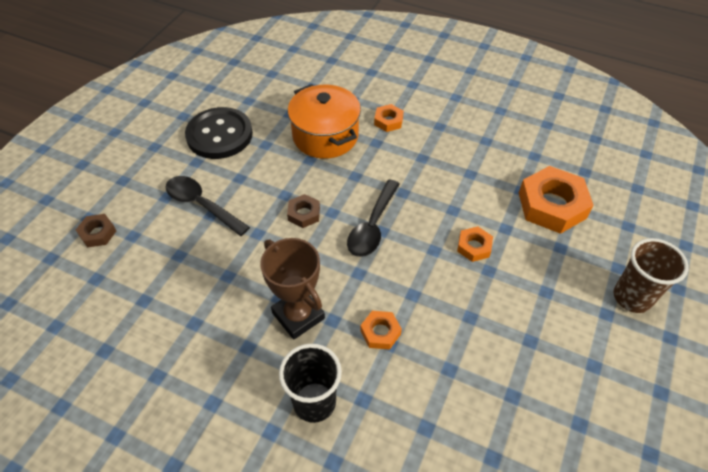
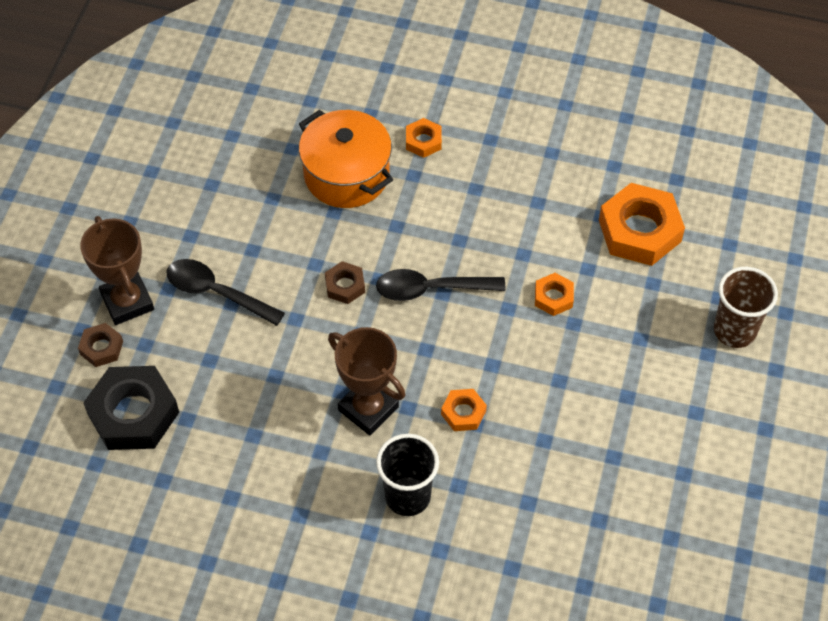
camera: 10 degrees left, 5 degrees up
black button [185,107,253,159] -> none
black spoon [347,180,400,257] -> black spoon turned 75 degrees clockwise [376,269,505,301]
none -> brown trophy [80,216,154,325]
none -> black nut [83,366,179,450]

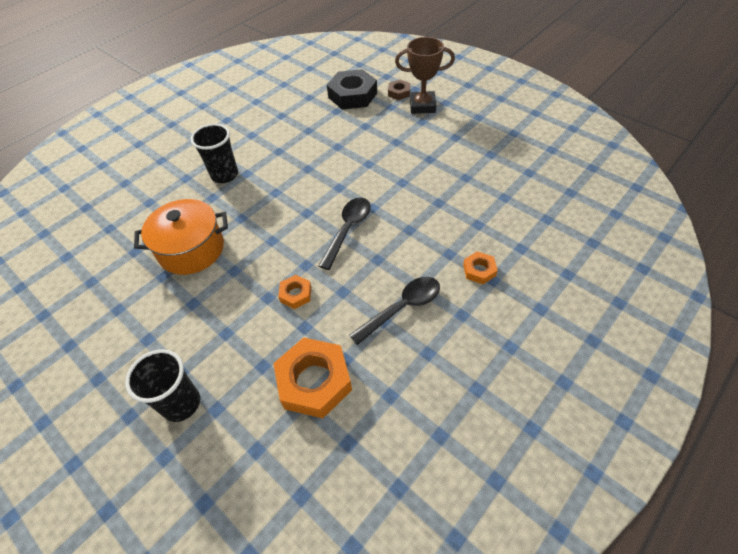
camera: 120 degrees right, 5 degrees down
black spoon [166,259,285,326] -> black spoon moved to [349,277,440,345]
orange pot [299,110,393,208] -> orange pot moved to [134,199,228,275]
brown nut [325,261,365,304] -> none
brown trophy [328,327,406,435] -> none
orange nut [441,389,487,431] -> none
brown cup [714,267,778,348] -> black cup [125,349,200,422]

